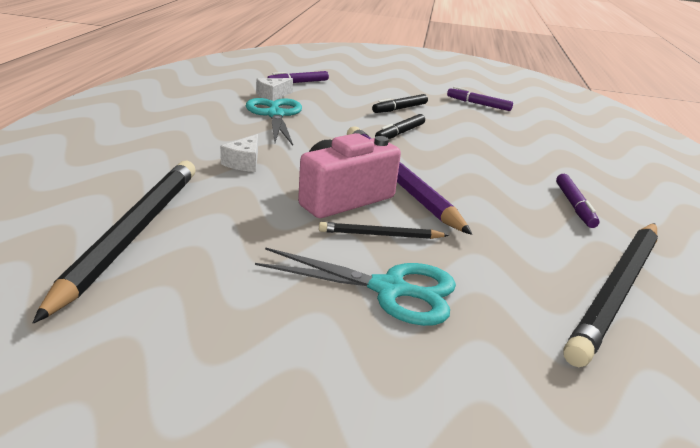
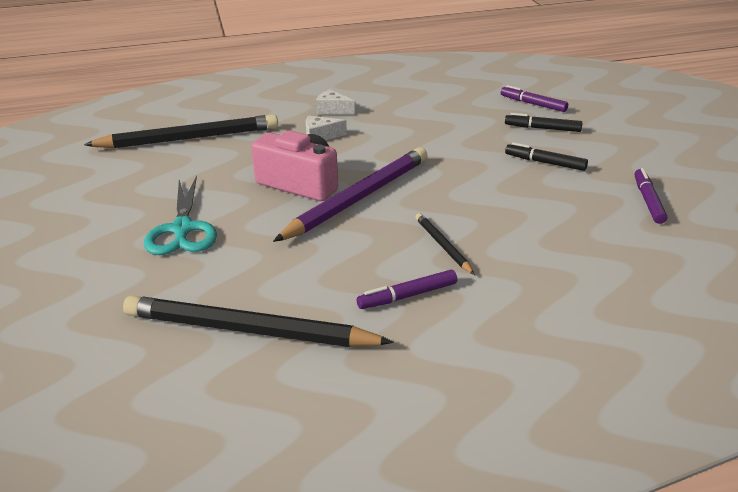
camera: 70 degrees right, 5 degrees up
turquoise scissors [246,98,302,145] -> none
white cheese [256,78,293,101] -> white cheese moved to [316,89,355,115]
black pencil [319,222,449,239] -> black pencil moved to [416,213,475,275]
black marker [375,114,425,139] -> black marker moved to [505,113,582,132]

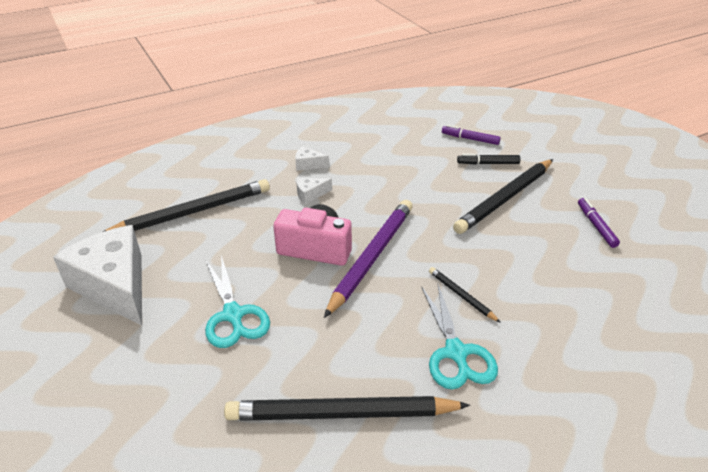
camera: 15 degrees left, 5 degrees up
purple marker [357,270,457,309] -> turquoise scissors [421,284,498,389]
black marker [505,142,588,171] -> black pencil [453,159,553,234]
none -> white cheese [53,225,142,326]

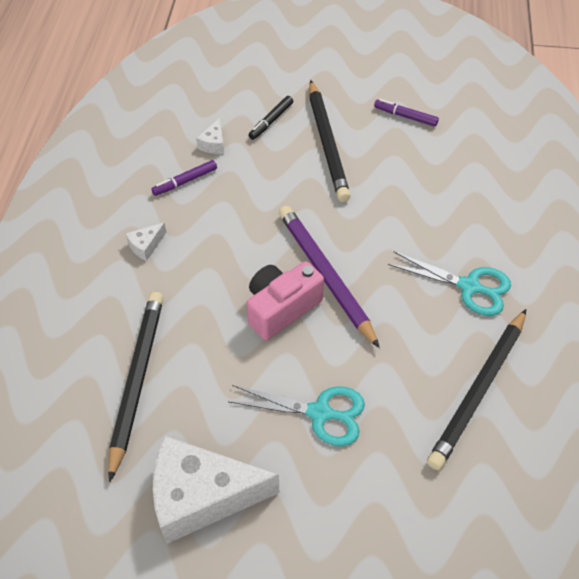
camera: 55 degrees left, 15 degrees up
white cheese [296,178,332,204] -> white cheese moved to [196,118,224,154]
black pencil [429,267,501,323] -> none
purple marker [442,125,501,145] -> purple marker moved to [152,160,217,196]

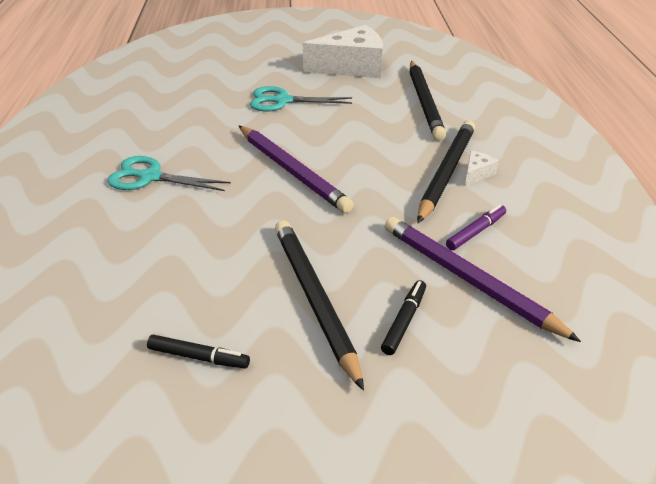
camera: 170 degrees right, 15 degrees down
white cheese [196,118,224,154] -> purple pencil [385,217,581,342]
pink camera [247,261,324,340] -> none
purple marker [374,99,439,127] -> black marker [147,335,250,369]
black pencil [427,309,526,470] -> black pencil moved to [417,120,475,223]

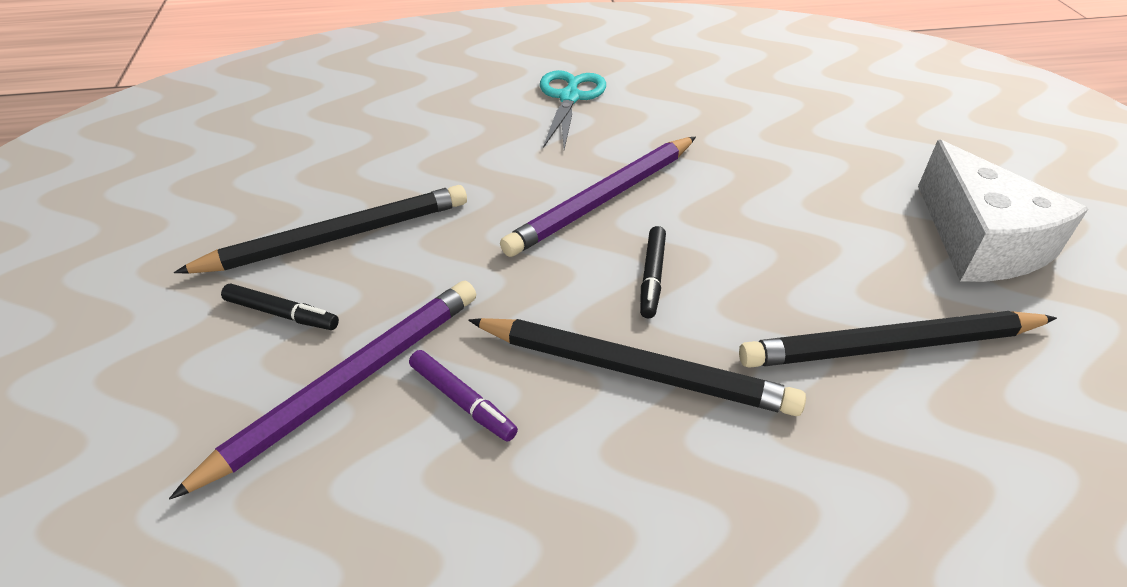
camera: 85 degrees right, 5 degrees up
black marker [147,335,250,369] -> black marker moved to [640,226,666,318]
turquoise scissors [250,86,352,112] -> none
white cheese [465,151,499,186] -> none

